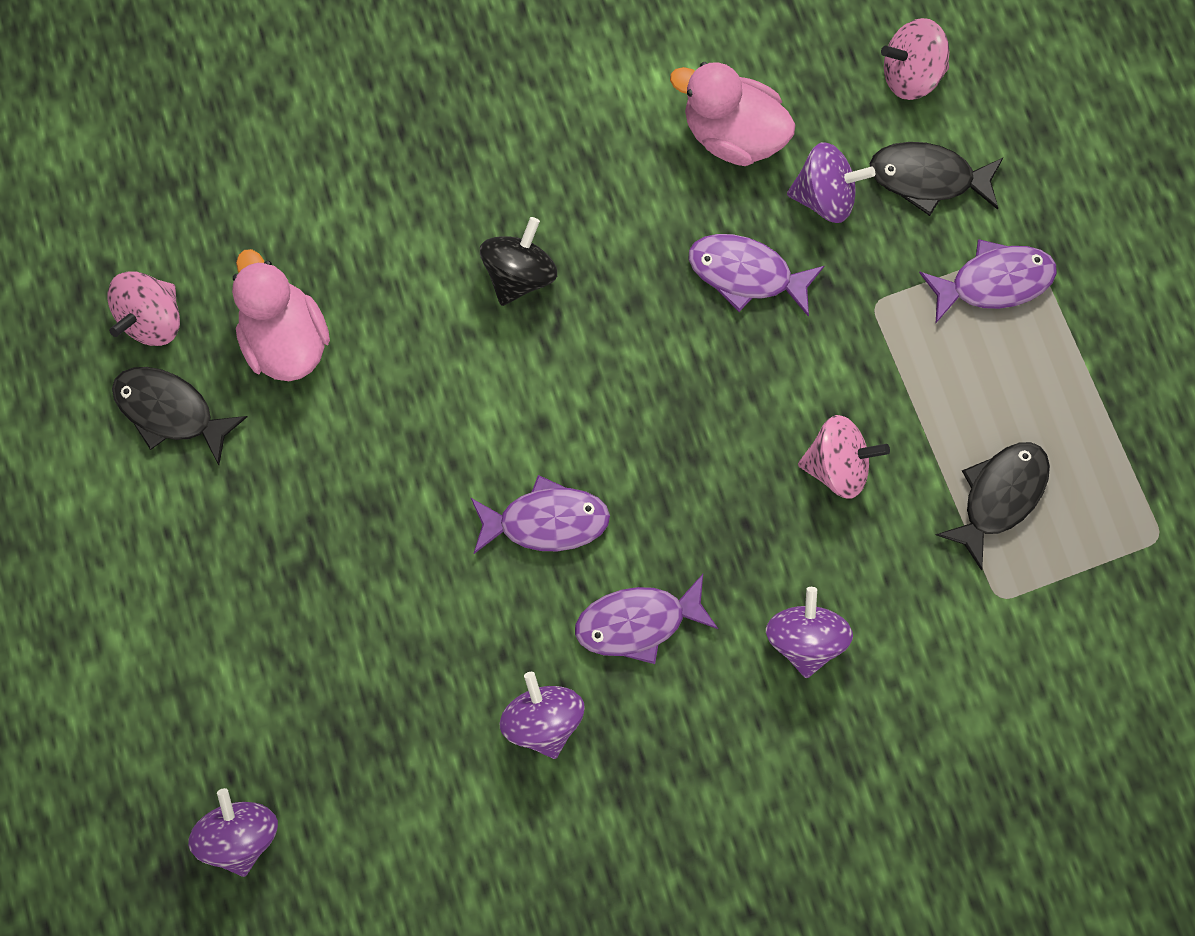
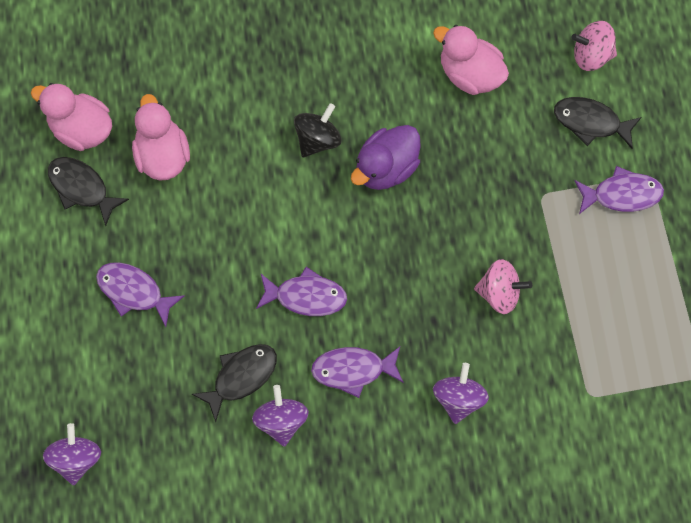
camera: 10 degrees right, 5 degrees down
pink spinning top [107,271,180,346] -> pink duck [31,83,112,151]
purple fish [688,234,825,317] -> purple fish moved to [96,262,185,327]
purple spinning top [787,142,875,223] -> none
black fish [936,442,1050,571] -> black fish moved to [192,344,277,422]
none -> purple duck [351,125,421,190]

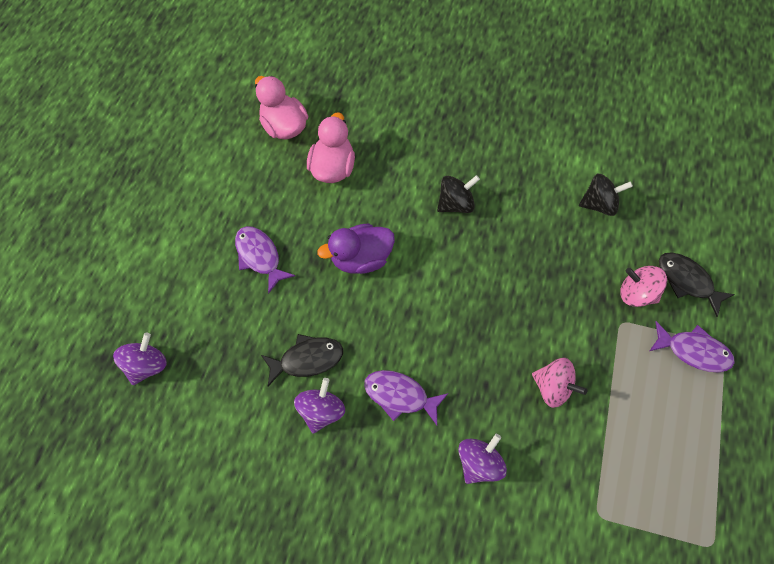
camera: 25 degrees right, 5 degrees down
black fish [48,157,129,226] -> none
purple fish [256,267,347,316] -> none
purple duck [351,125,421,190] -> purple duck moved to [317,223,395,274]
pink duck [433,25,509,95] -> black spinning top [579,174,633,216]
pink spinning top [571,21,617,71] -> pink spinning top moved to [620,266,667,307]

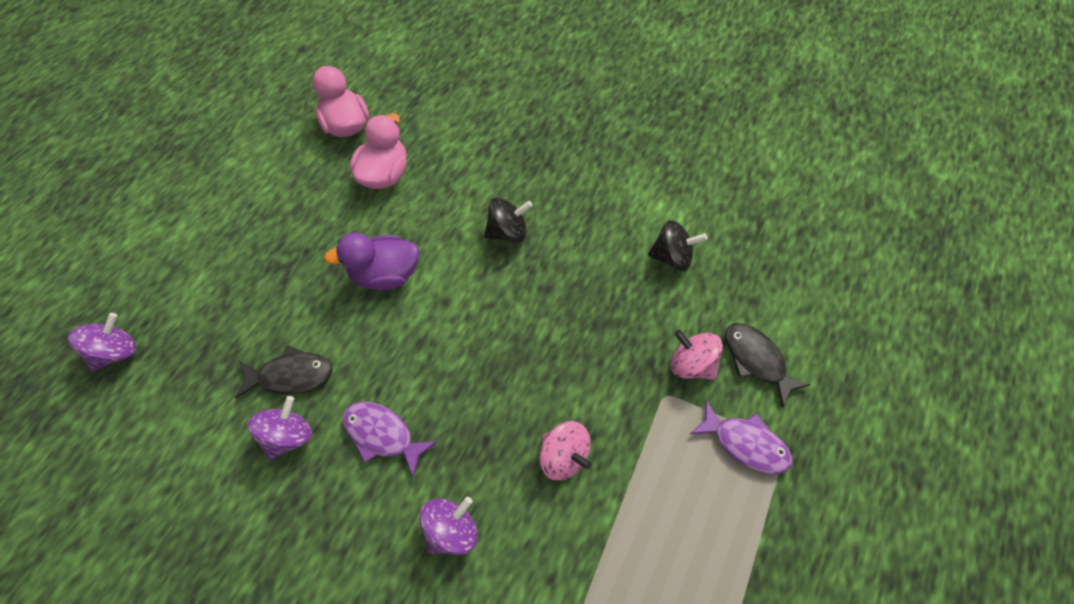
camera: 10 degrees right, 5 degrees down
purple fish [235,226,295,293] -> none

